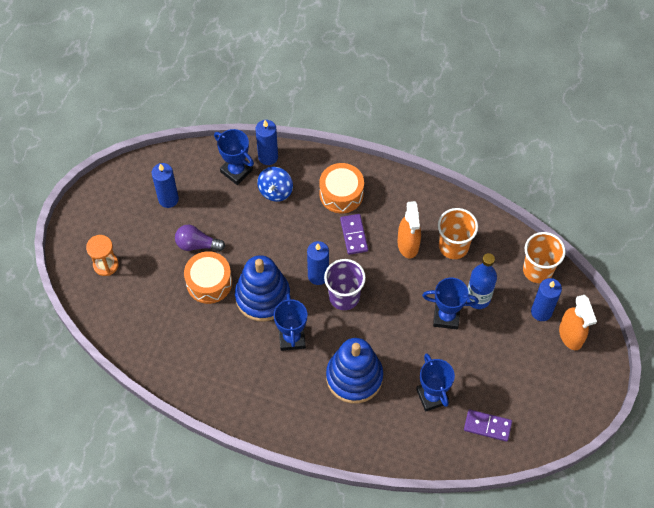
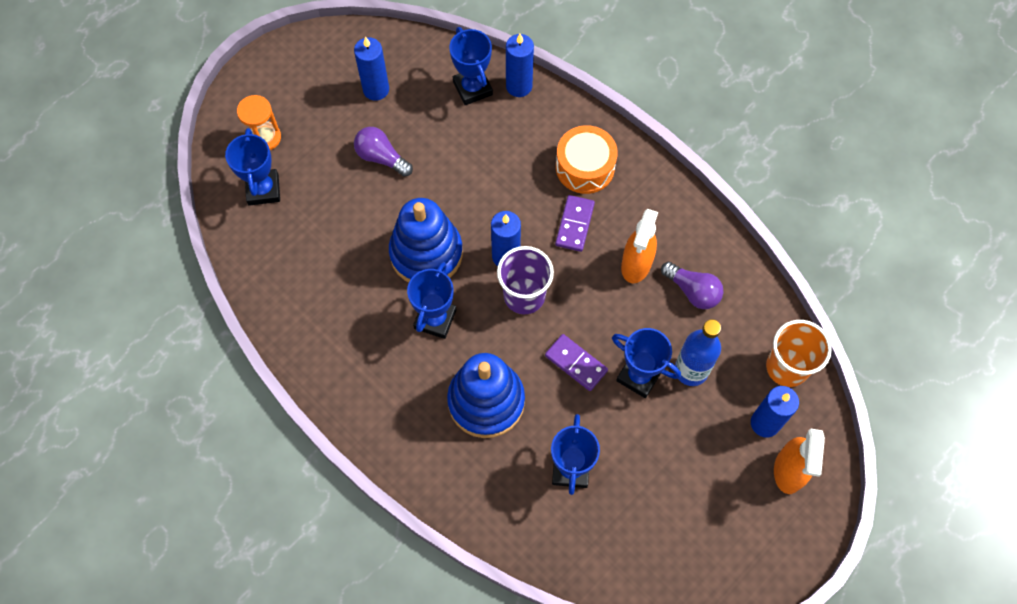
camera: 25 degrees right, 5 degrees up
orange drum [184,251,232,304] -> none
blue spinning top [257,167,293,202] -> none
orange cup [438,208,478,259] -> purple light bulb [661,262,723,309]
purple domino [464,409,512,442] -> purple domino moved to [545,334,608,391]
none -> blue trophy [225,128,280,206]

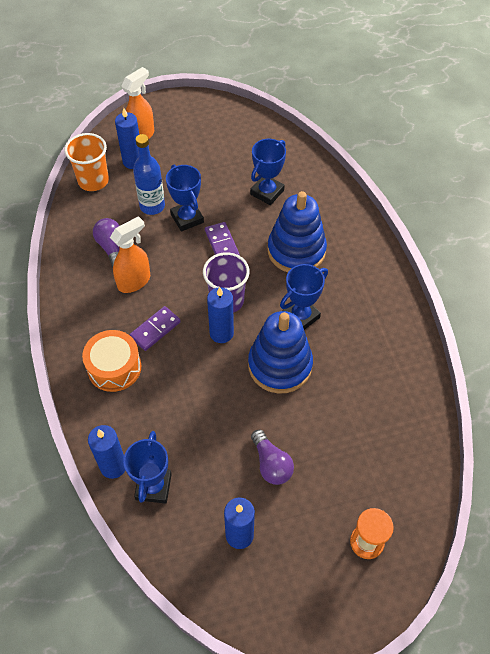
camera: 150 degrees left, 10 degrees down
blue trophy [225,128,280,206] -> none

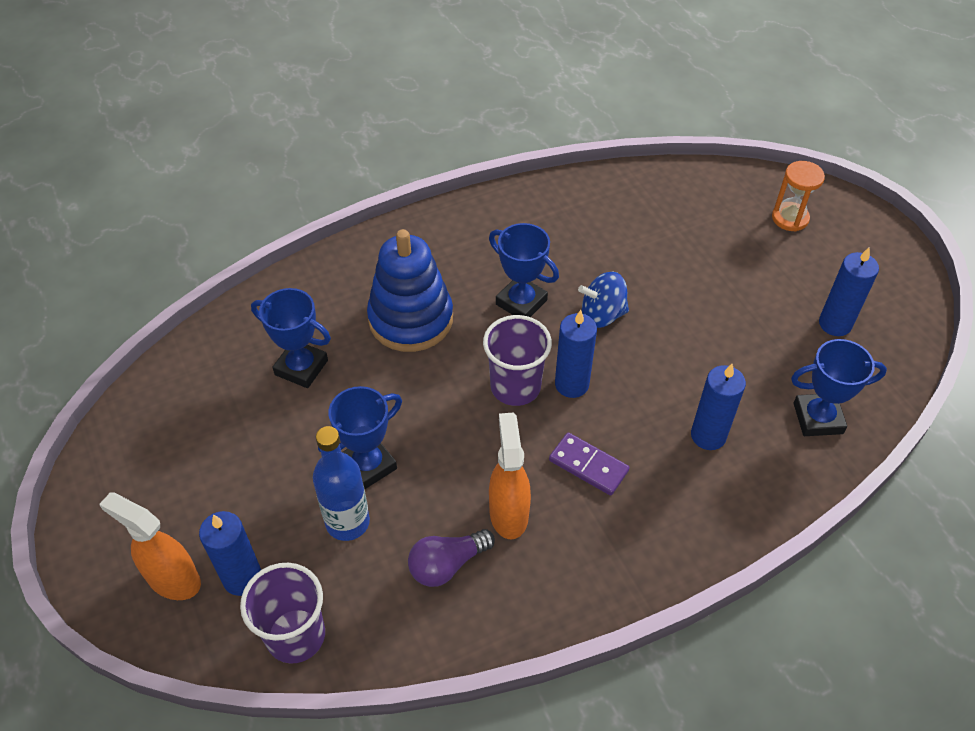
camera: 100 degrees left, 5 degrees down
orange cup [64,133,109,191] -> purple cup [240,563,325,664]
orange drum [82,330,141,392] -> none
blue candle [88,425,125,479] -> blue candle moved to [691,364,746,450]
orange spray bottle [110,216,150,293] -> orange spray bottle turned 45 degrees clockwise [489,413,531,539]
purple domino [205,222,240,256] -> none
blue stacking toy [248,311,313,394] -> blue spinning top [578,272,629,328]
purple light bulb [251,430,294,485] -> none

